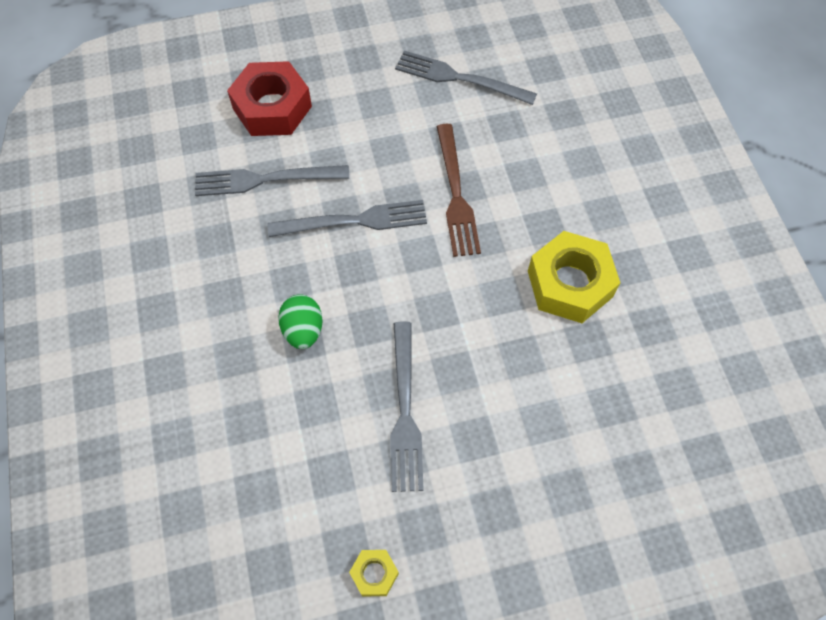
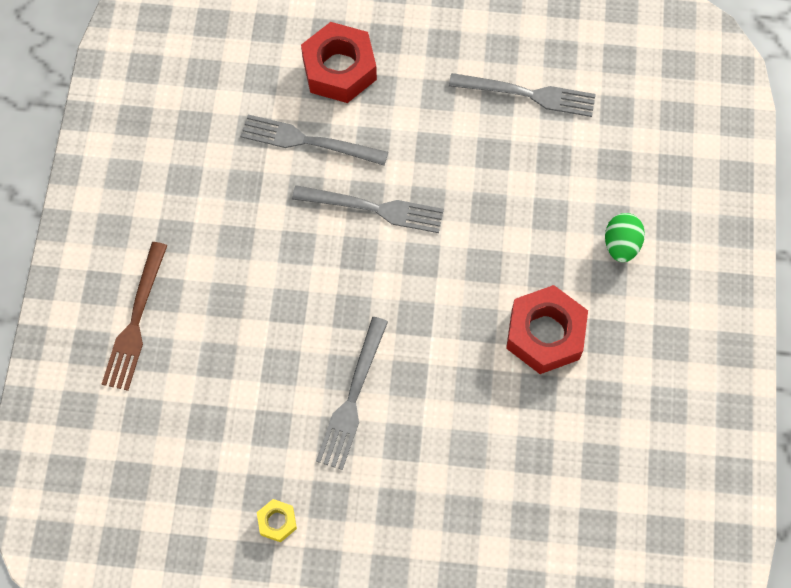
camera: 20 degrees right, 5 degrees up
green egg [278,294,323,349] -> green egg moved to [605,213,645,262]
grey fork [395,50,537,105] -> grey fork turned 150 degrees clockwise [449,73,596,117]
brown fork [436,124,481,257] -> brown fork moved to [102,242,168,391]
yellow nut [528,231,620,323] -> red nut [506,285,588,374]

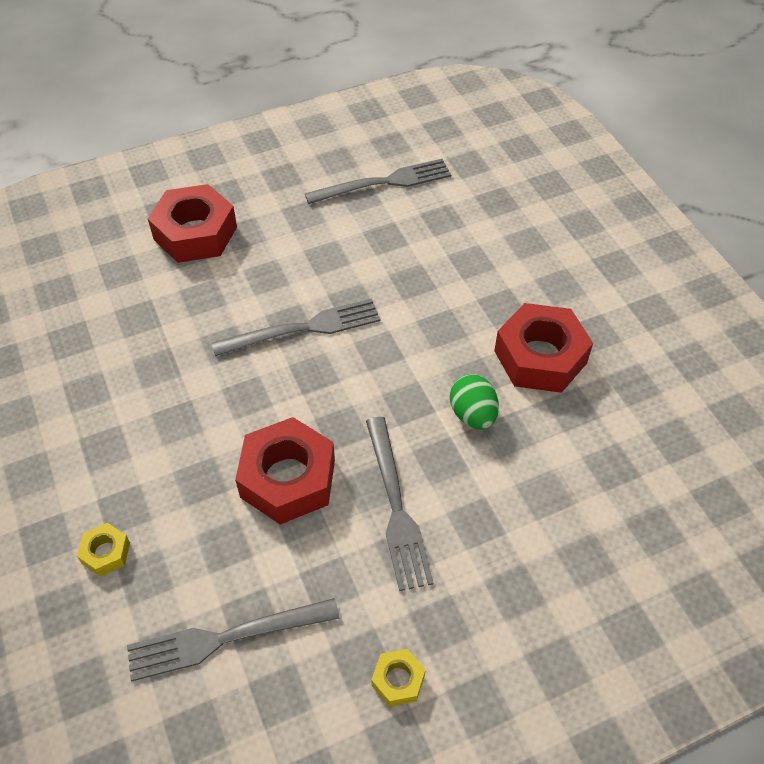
camera: 30 degrees left, 15 degrees down
brown fork [102,242,168,391] -> yellow nut [77,523,130,577]
grey fork [240,115,388,165] -> grey fork moved to [127,598,340,681]
green egg [605,213,645,262] -> green egg moved to [450,374,499,429]
none -> red nut [235,417,335,524]

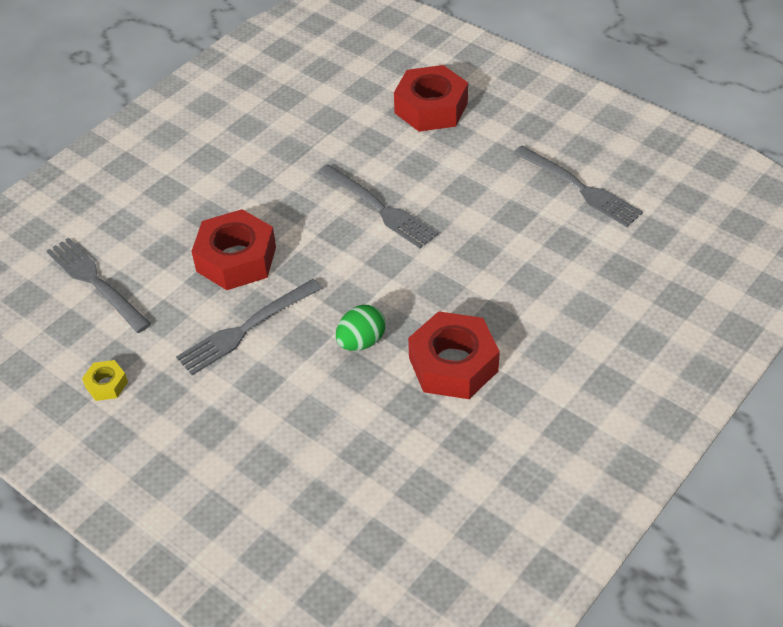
camera: 65 degrees right, 5 degrees down
yellow nut [77,523,130,577] -> none

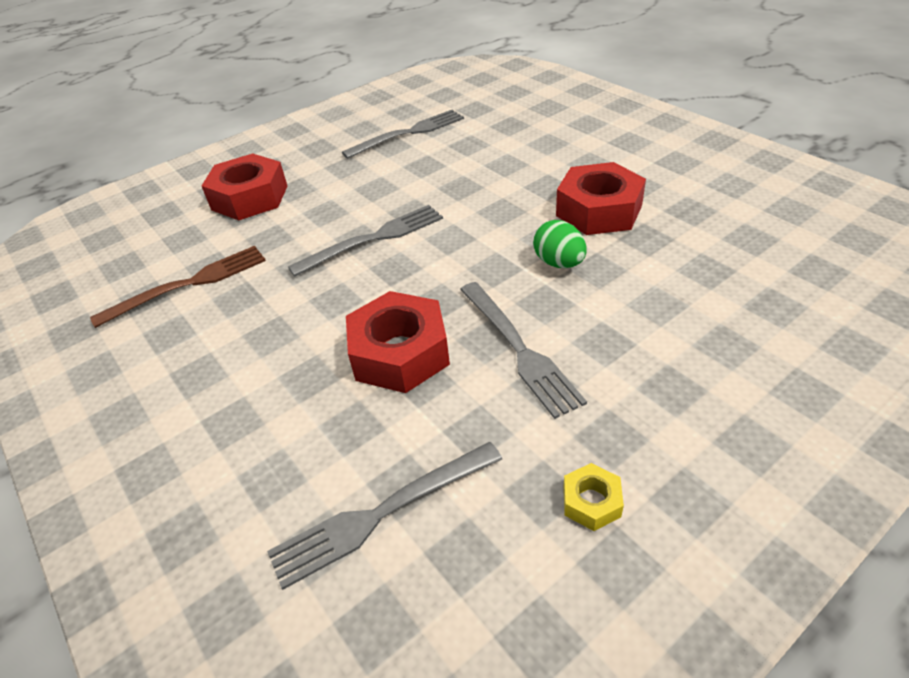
camera: 75 degrees left, 5 degrees down
none -> brown fork [90,246,266,328]

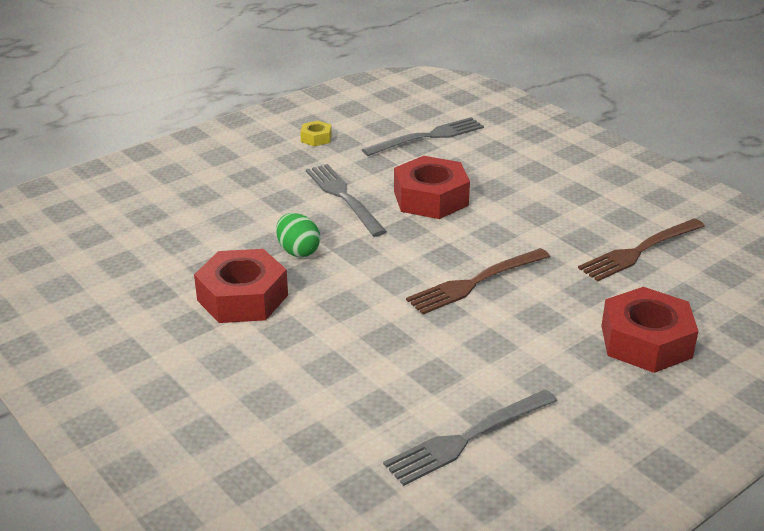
camera: 175 degrees right, 10 degrees down
grey fork [288,205,443,276] -> brown fork [406,248,550,315]

